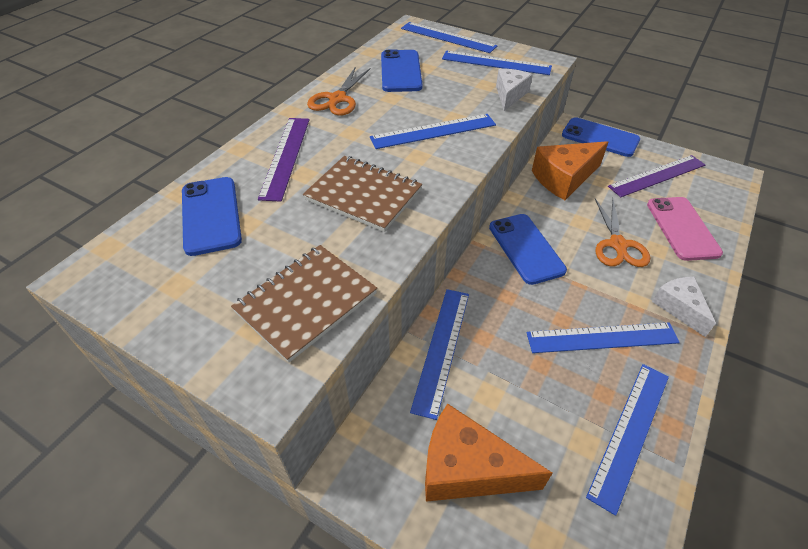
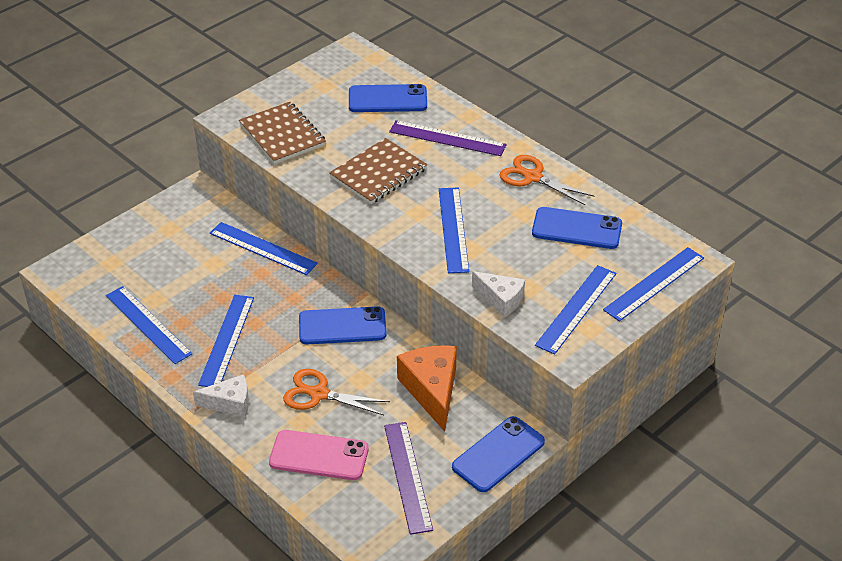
camera: 105 degrees right, 5 degrees down
orange cheese [425,403,552,502] -> none

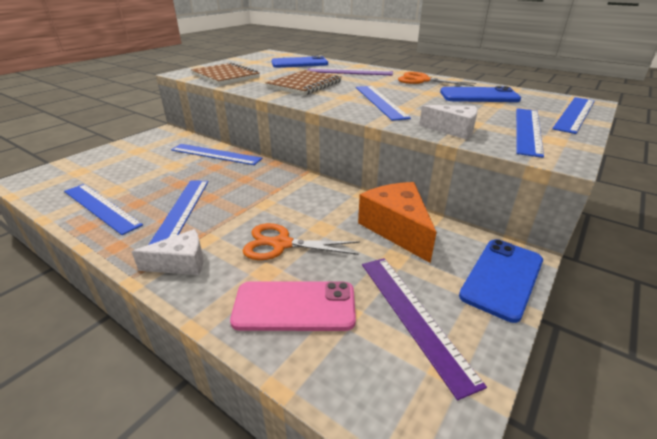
camera: 10 degrees left, 10 degrees down
blue phone [299,306,387,344] -> none

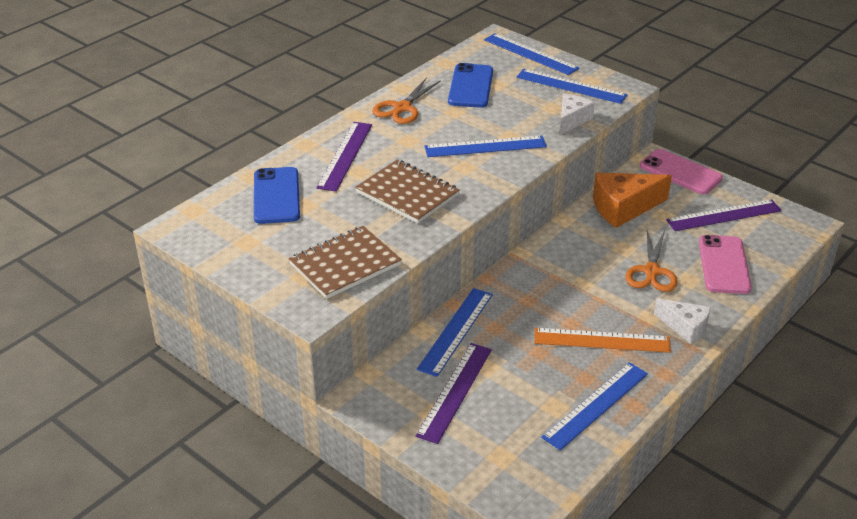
camera: 85 degrees left, 5 degrees up
white cheese [131,229,203,275] -> white cheese turned 135 degrees clockwise [654,298,711,344]
blue ruler [149,181,209,245] -> orange ruler [534,328,671,353]
blue phone [459,239,543,323] -> pink phone [640,149,723,194]
none -> purple ruler [416,343,492,444]

